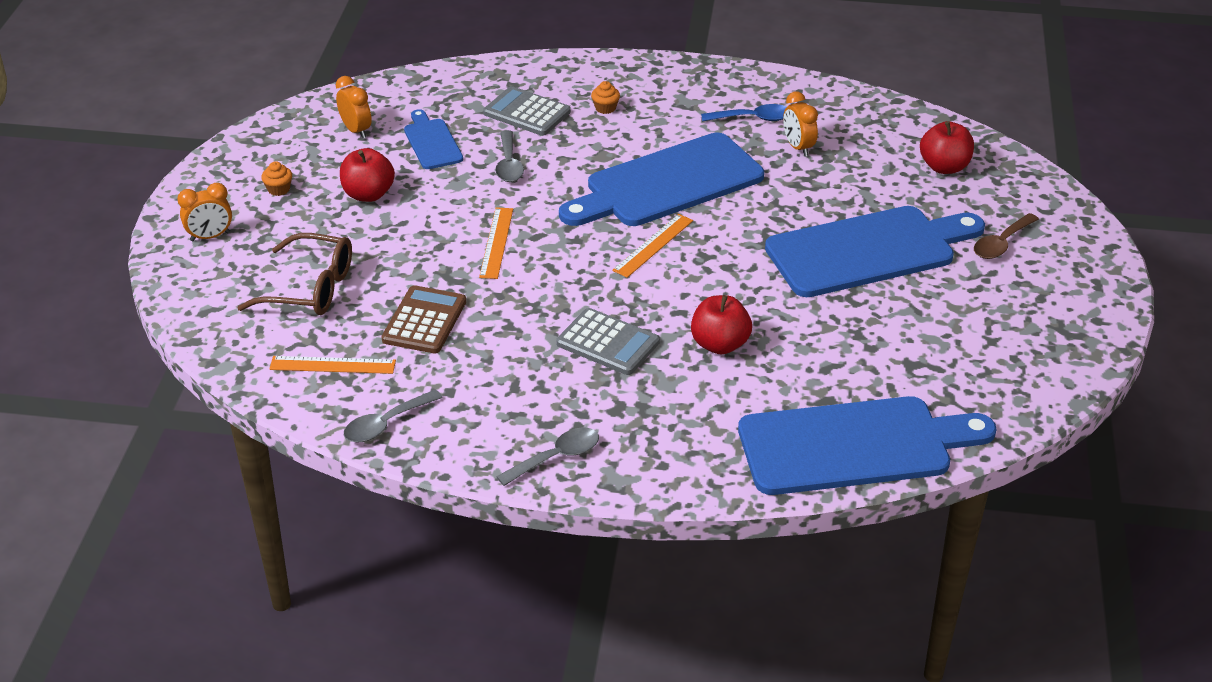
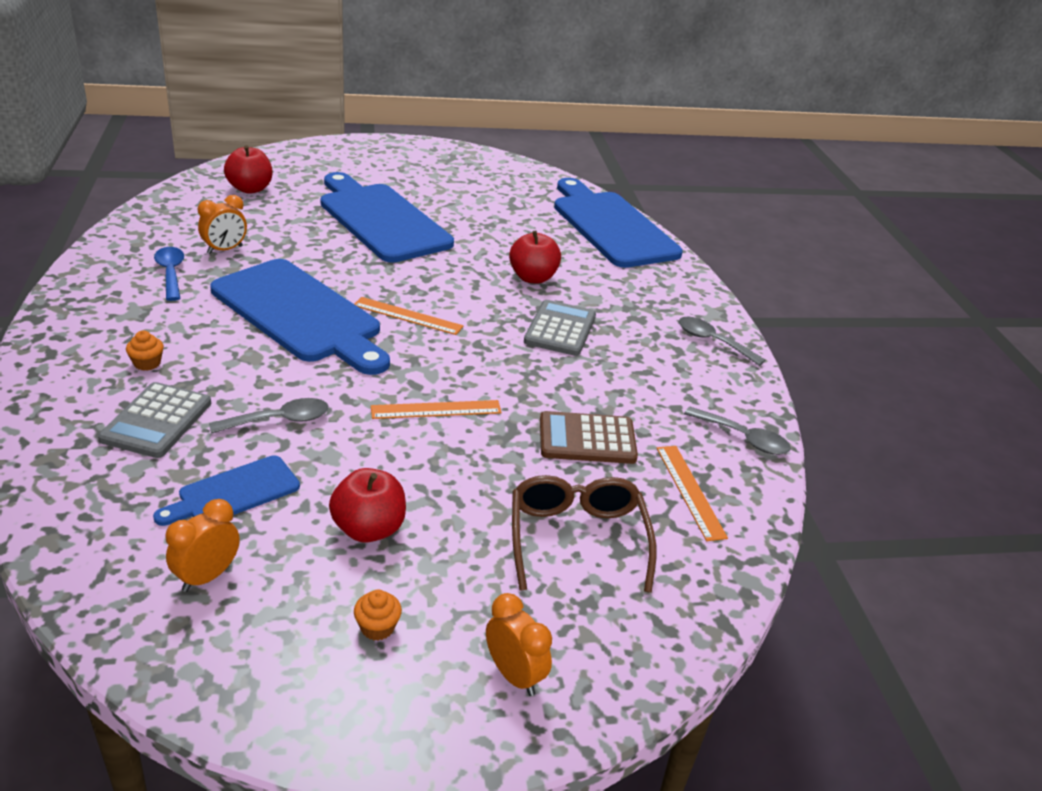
camera: 110 degrees left, 5 degrees down
brown spoon [974,213,1039,259] -> none

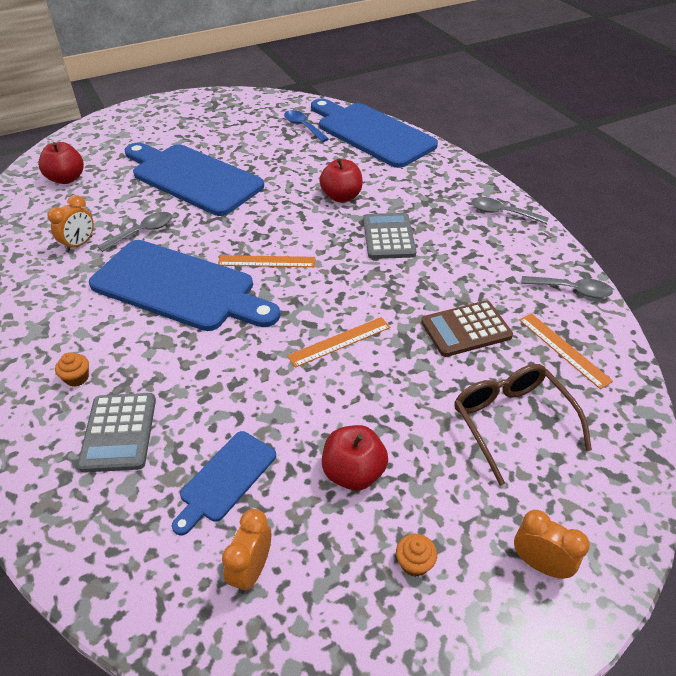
camera: 15 degrees left, 10 degrees up
blue spoon [154,247,184,301] -> blue spoon moved to [284,110,329,142]
grey spoon [209,398,329,434] -> grey spoon moved to [98,212,172,252]

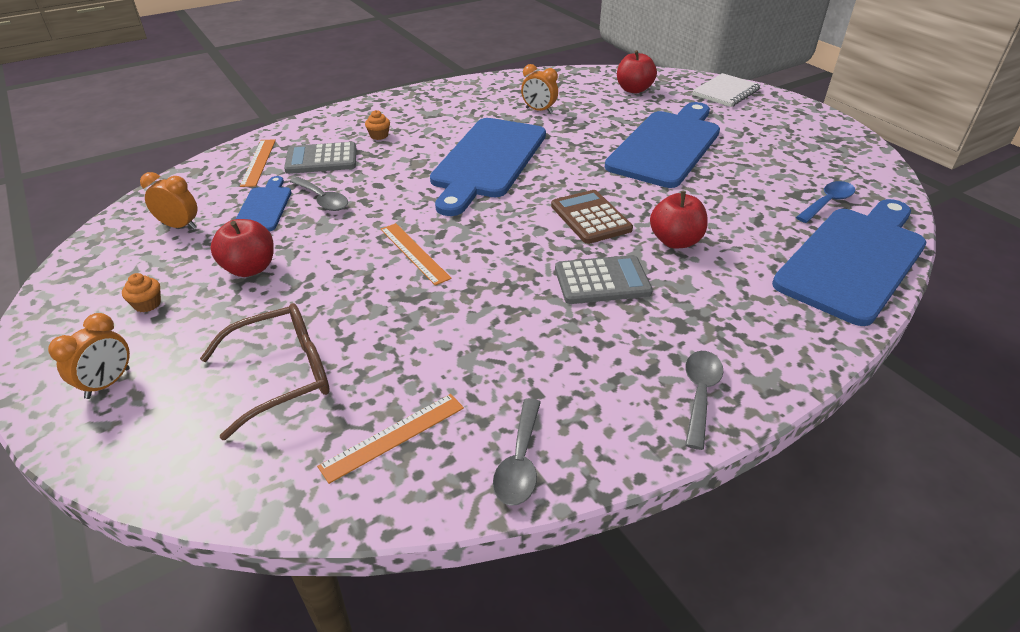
camera: 85 degrees right, 5 degrees down
grey spoon [98,212,172,252] -> grey spoon moved to [289,177,348,211]
blue cutting board [172,431,276,535] -> blue cutting board turned 60 degrees clockwise [236,176,291,231]
orange ruler [218,255,315,267] -> orange ruler moved to [240,140,276,187]
brown calculator [421,301,513,357] -> brown calculator moved to [551,190,633,244]
none -> white notebook [692,73,761,107]

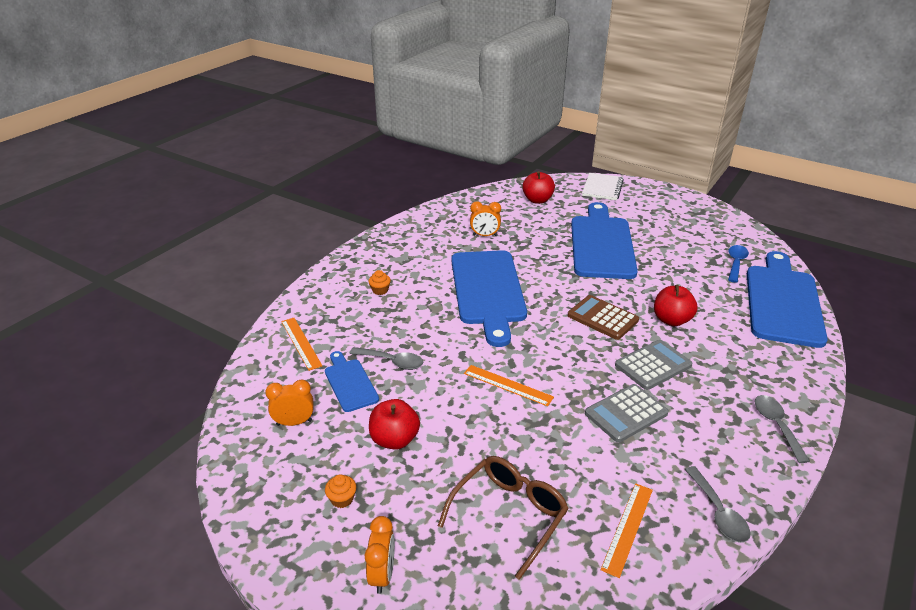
camera: 25 degrees left, 5 degrees down
grey calculator [284,142,356,174] -> grey calculator moved to [585,384,669,443]

